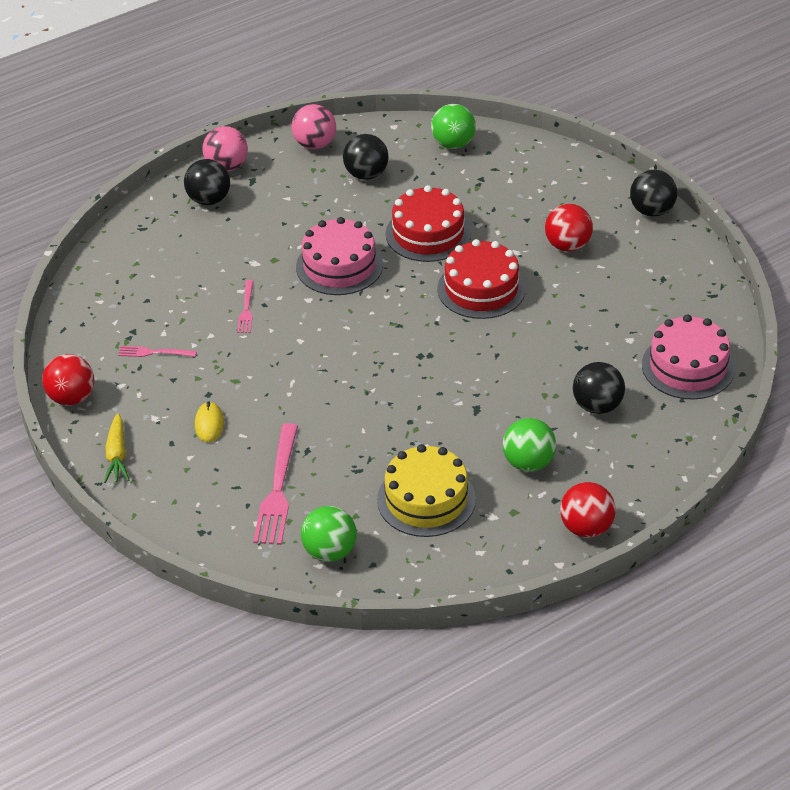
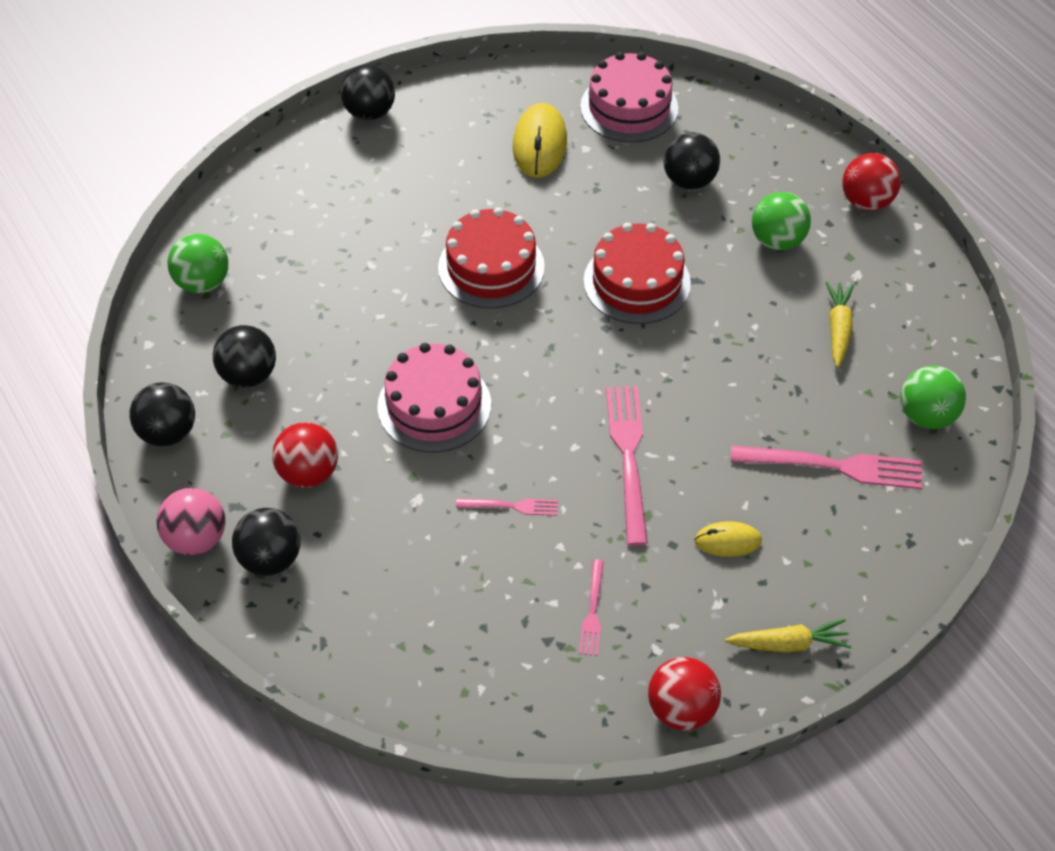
camera: 90 degrees left, 10 degrees up
pink ball [291,104,336,149] -> black ball [129,382,195,446]
yellow cake [377,444,476,537] -> yellow carrot [825,282,854,367]
red cake [386,185,471,262] -> red cake moved to [583,223,691,324]
red ball [545,204,593,252] -> red ball moved to [272,422,338,488]
none -> yellow mouse [513,103,567,178]
none -> pink fork [606,386,648,546]

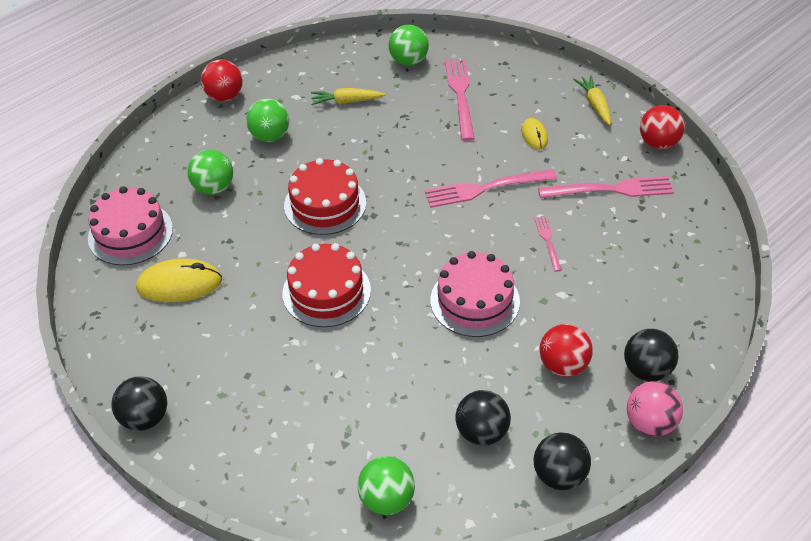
camera: 100 degrees left, 5 degrees down
pink fork [579,559,604,656] -> pink fork [538,176,674,198], size x1.90
black ball [664,132,720,190] -> green ball [188,150,233,195]

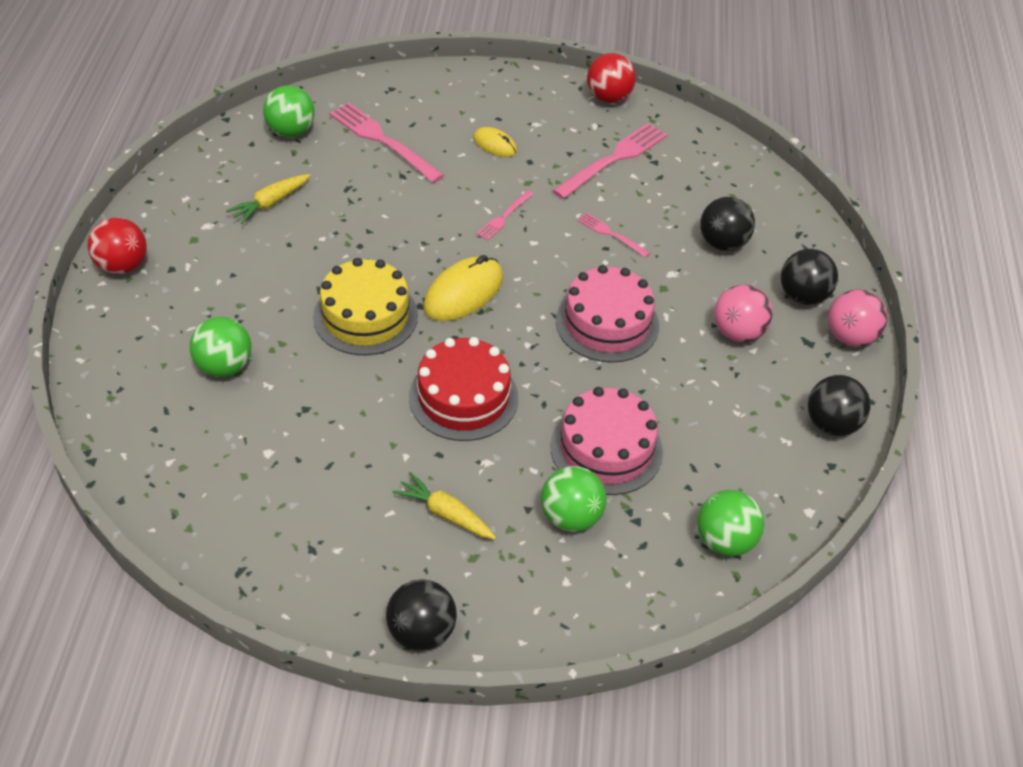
camera: 45 degrees left, 0 degrees up
pink cake [88,186,173,265] -> pink cake moved to [550,387,663,495]
yellow mouse [136,258,222,302] -> yellow mouse moved to [423,255,503,321]
green ball [246,99,289,142] -> green ball moved to [541,466,607,532]
red cake [284,158,366,235] -> yellow cake [313,258,418,355]
pink fork [425,169,557,208] -> pink fork [476,190,533,241], size x0.53
black ball [455,390,511,446] -> black ball moved to [700,197,755,251]
red ball [540,324,593,377] -> pink ball [714,285,773,342]
yellow carrot [573,75,611,125] -> yellow carrot moved to [392,472,496,539]

